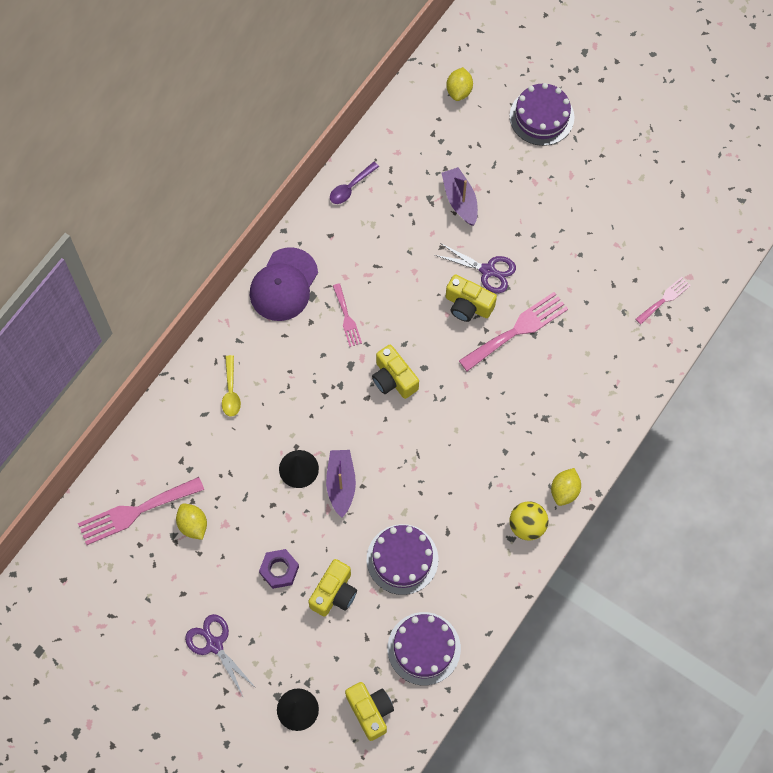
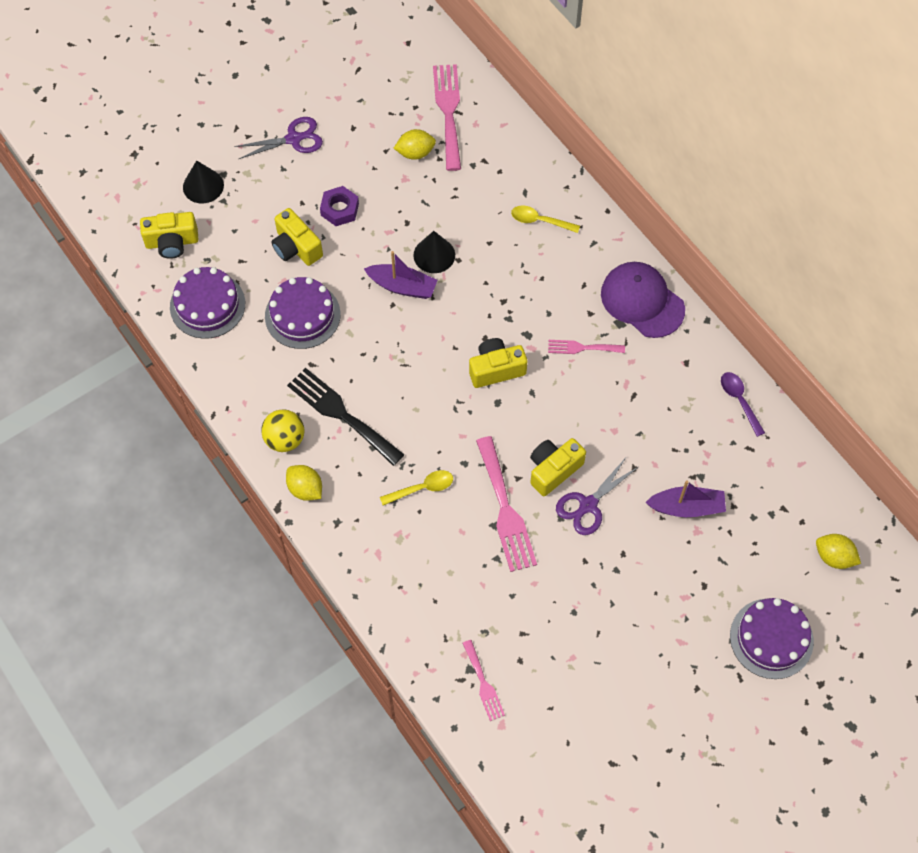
camera: 110 degrees right, 5 degrees down
none -> black fork [287,368,405,466]
none -> yellow spoon [380,470,453,505]

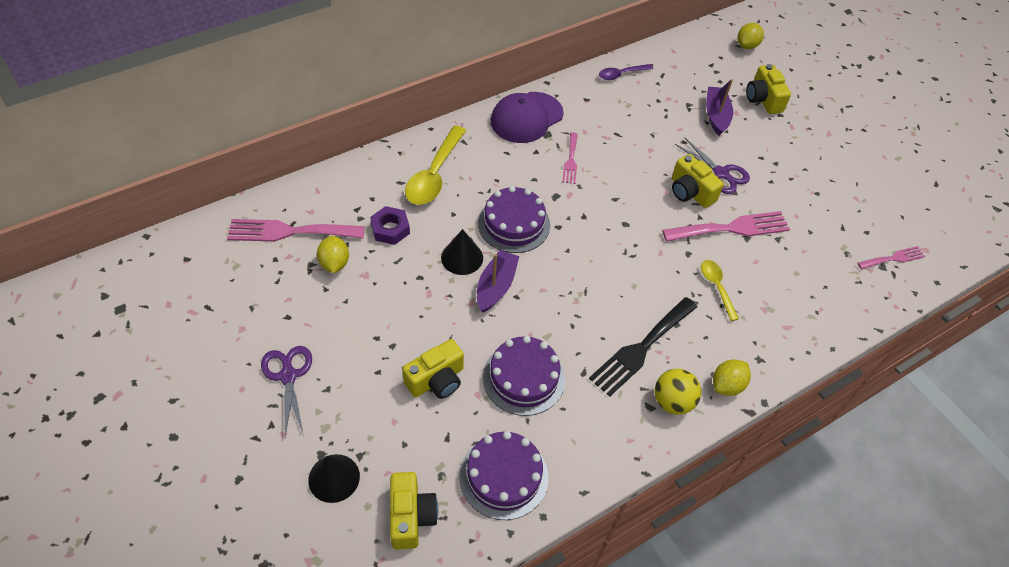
camera: 90 degrees left, 10 degrees down
purple nut [320,186,359,226] -> purple nut moved to [370,206,410,245]
yellow camera [469,338,527,388] -> yellow camera moved to [746,64,791,114]
yellow spoon [511,205,580,233] -> yellow spoon [405,126,467,205], size x1.78
purple cake [730,598,814,679] -> purple cake moved to [478,186,550,253]

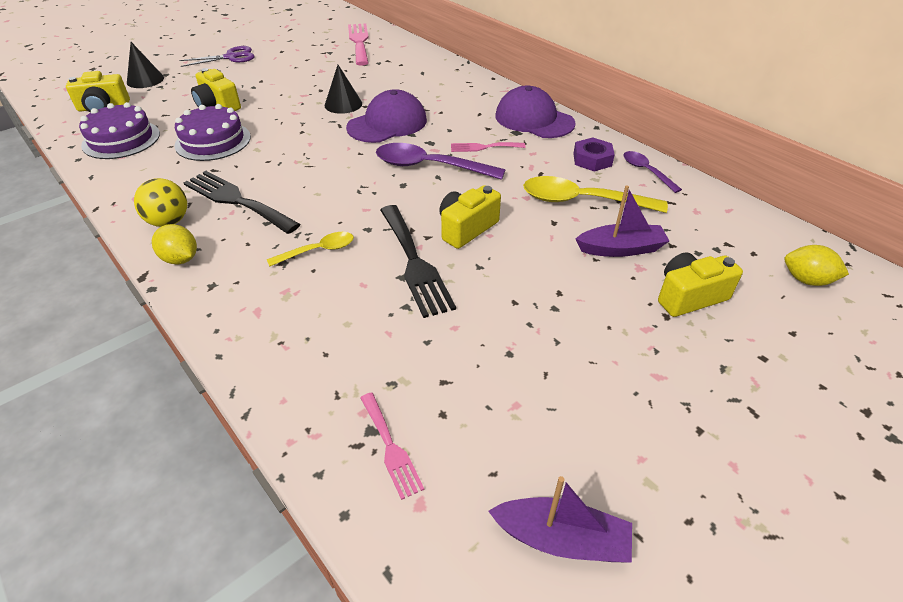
camera: 85 degrees right, 10 degrees down
yellow lemon [317,236,349,273] -> none
purple nut [370,206,410,245] -> purple nut moved to [573,137,615,172]
yellow spoon [405,126,467,205] -> yellow spoon moved to [523,176,668,213]
purple boat [477,250,519,313] -> purple boat moved to [488,476,632,563]
purple cake [478,186,550,253] -> purple cap [346,89,427,143]
pink fork [662,211,790,242] -> black fork [380,205,456,318]
purple scissors [675,137,750,194] -> none
none -> purple spoon [376,143,505,180]

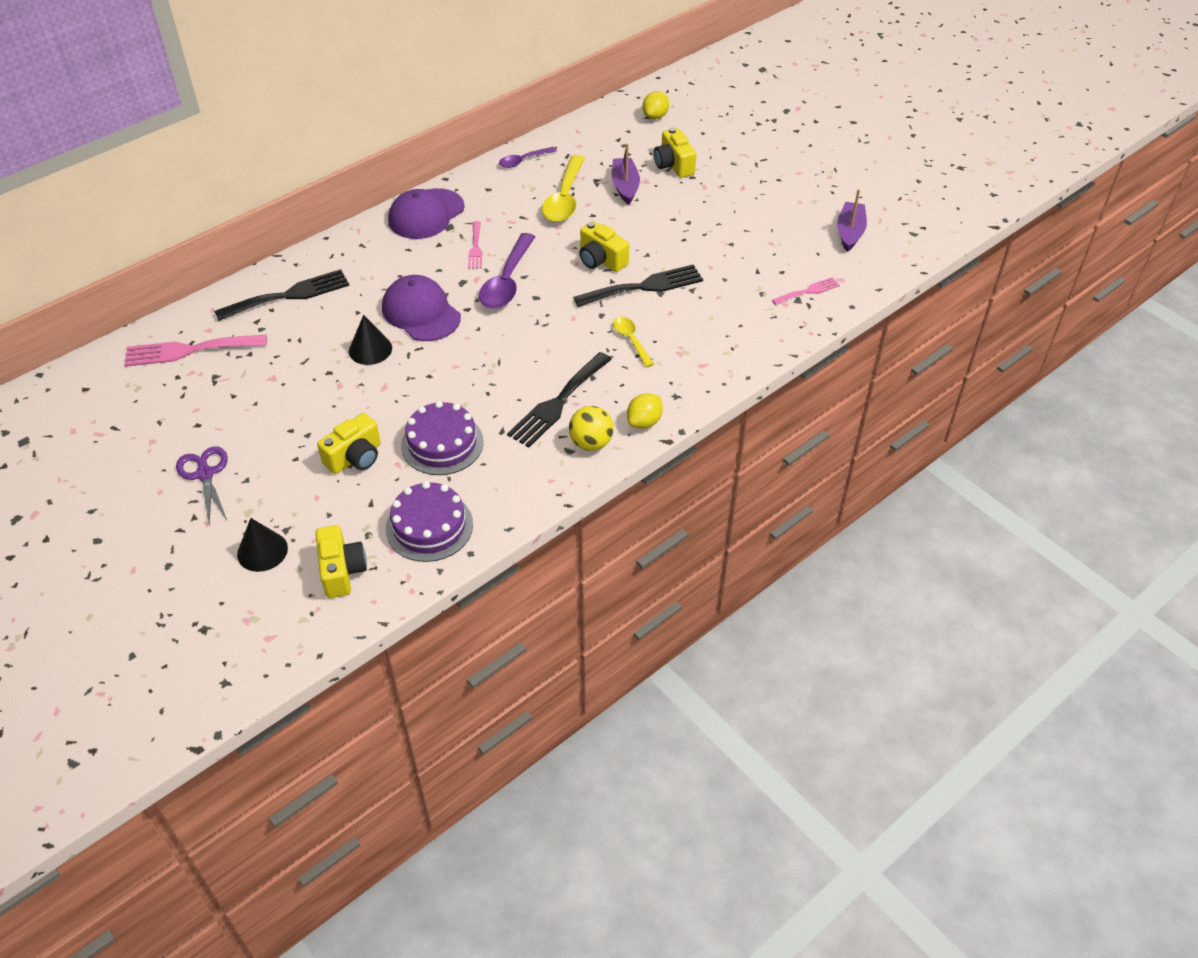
camera: 90 degrees left, 5 degrees up
purple nut [573,137,615,172] -> none
none -> black fork [214,269,349,321]

